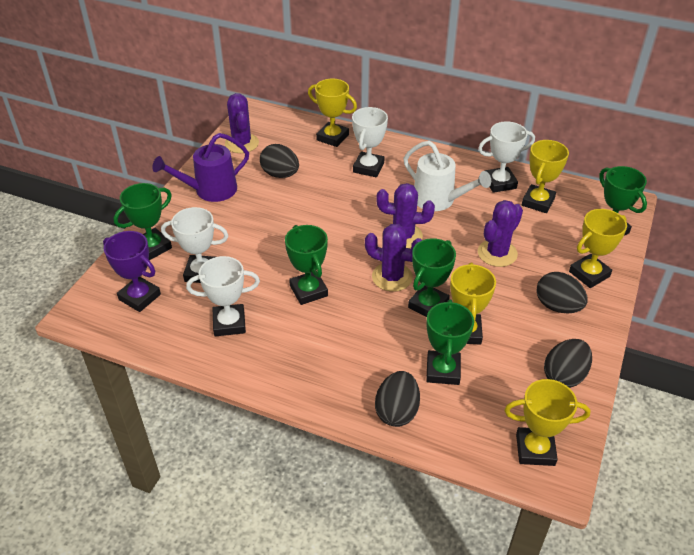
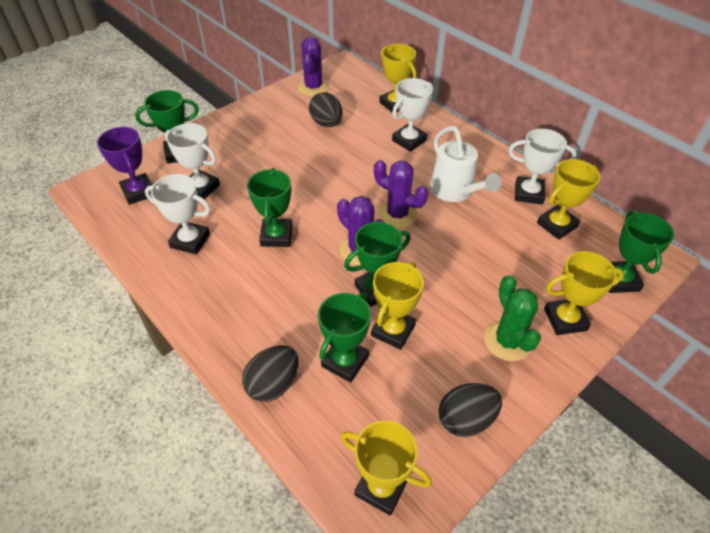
camera: 25 degrees right, 5 degrees up
purple watering can [152,133,249,202] -> none
purple cactus [478,200,523,267] -> none
black egg [536,272,588,313] -> green cactus [484,275,541,362]

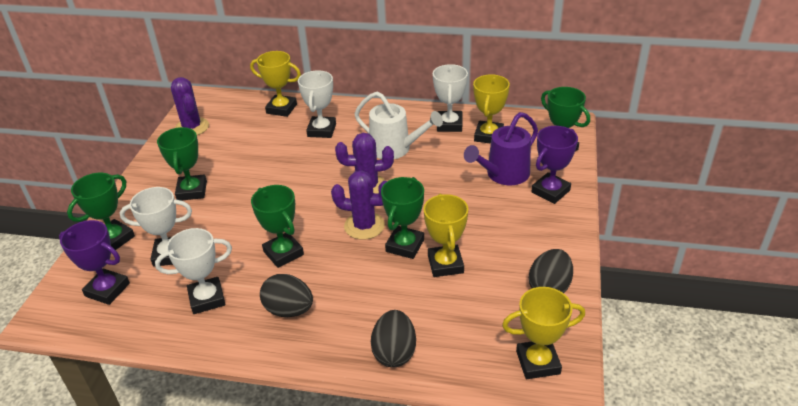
camera: 35 degrees left, 10 degrees down
black egg [309,92,343,127] -> black egg moved to [260,274,313,317]
green trophy [318,292,371,383] -> green trophy moved to [157,127,207,201]
green cactus [484,275,541,362] -> none
white trophy [508,129,577,205] -> white trophy turned 60 degrees counterclockwise [433,64,468,132]
yellow trophy [544,251,624,335] -> purple trophy [531,126,578,204]
none -> purple watering can [464,112,538,185]

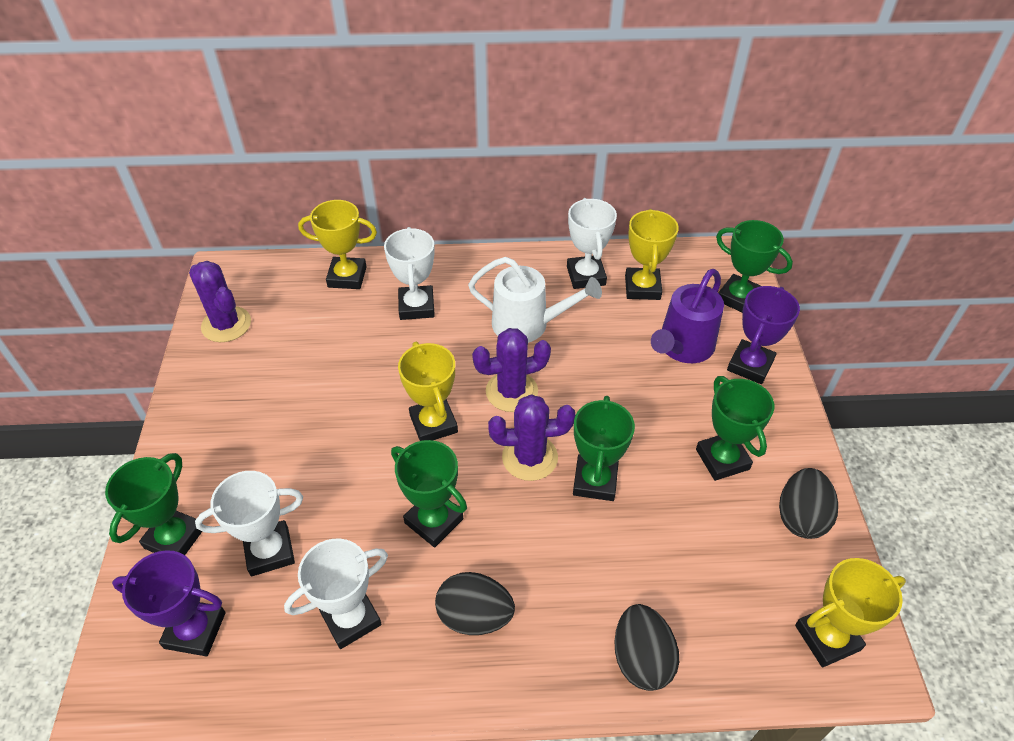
camera: 15 degrees left, 10 degrees up
green trophy [157,127,207,201] -> green trophy moved to [696,376,774,481]
yellow trophy [423,193,468,277] -> yellow trophy moved to [398,342,458,441]

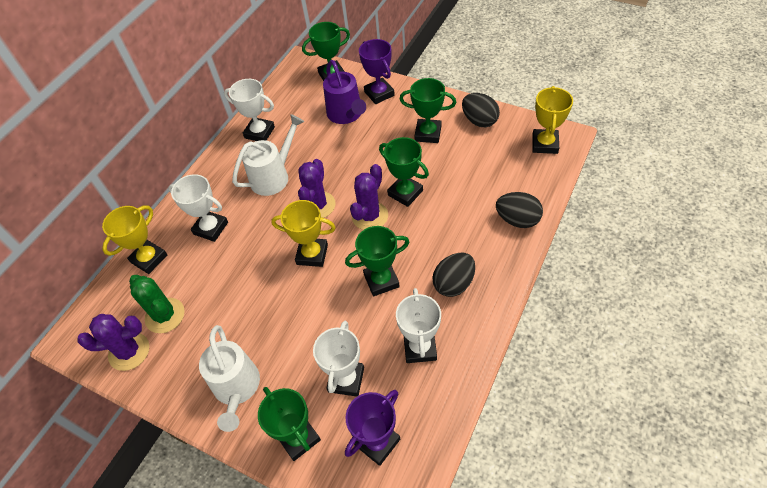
camera: 55 degrees left, 5 degrees up
yellow trophy [625,209,679,300] -> none
none -> green cactus [129,275,185,333]
none -> white watering can [199,325,260,432]

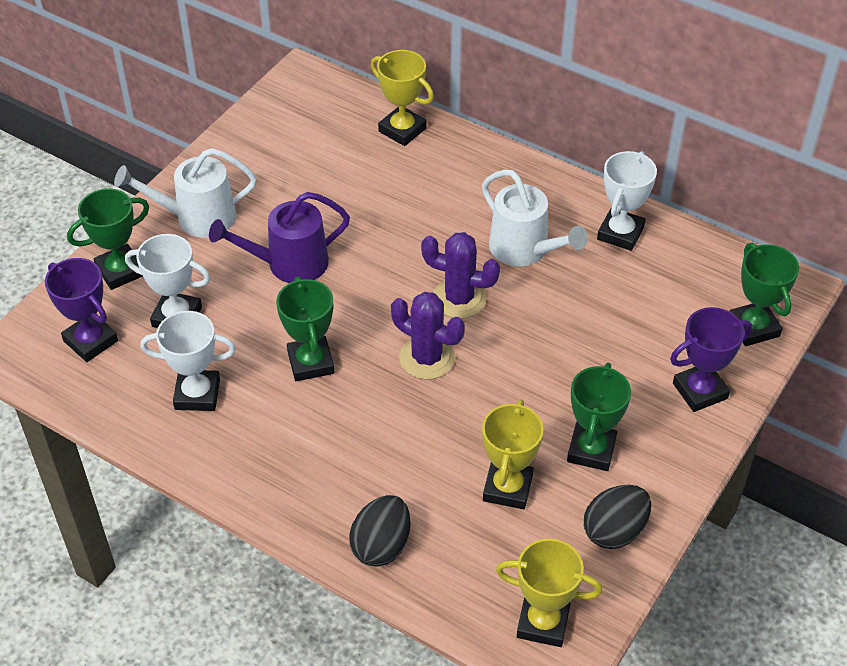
camera: 90 degrees right, 5 degrees down
purple cactus [77,314,149,371] -> none
green cactus [129,275,185,333] -> none
white trophy [168,174,228,242] -> none
yellow trophy [271,200,336,267] -> yellow trophy moved to [482,399,543,509]
purple watering can [323,60,366,124] -> purple watering can moved to [209,192,350,283]
green trophy [379,137,429,207] -> none
black egg [432,253,475,297] -> none

